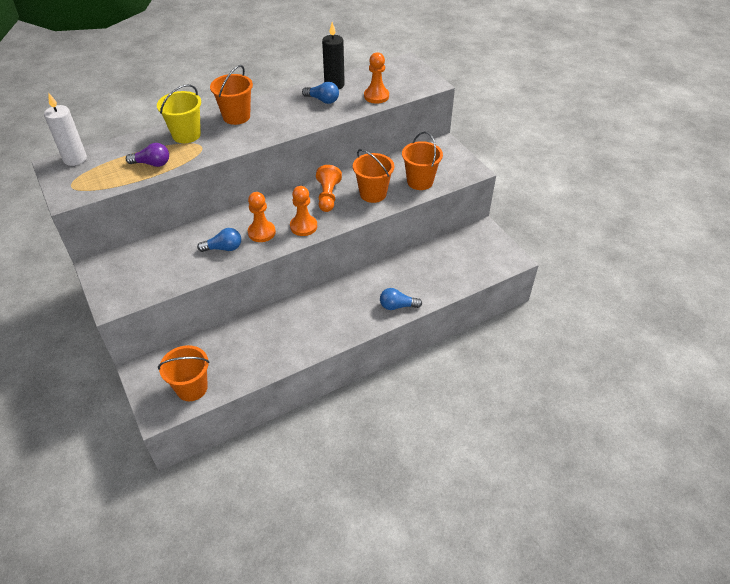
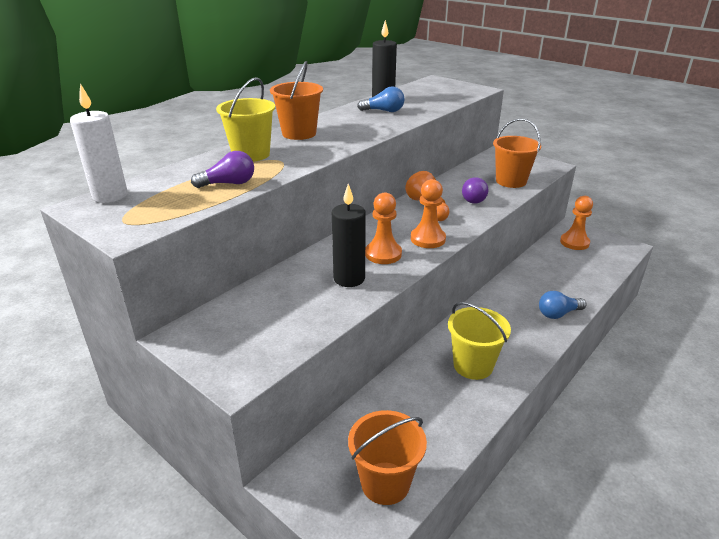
camera: 20 degrees left, 15 degrees down
blue light bulb [197,228,241,252] -> black candle [332,184,366,287]
orange bucket [353,149,394,203] -> purple light bulb [462,177,488,204]
orange pawn [364,52,389,104] -> orange pawn moved to [560,196,593,250]
none -> yellow bucket [448,302,511,380]

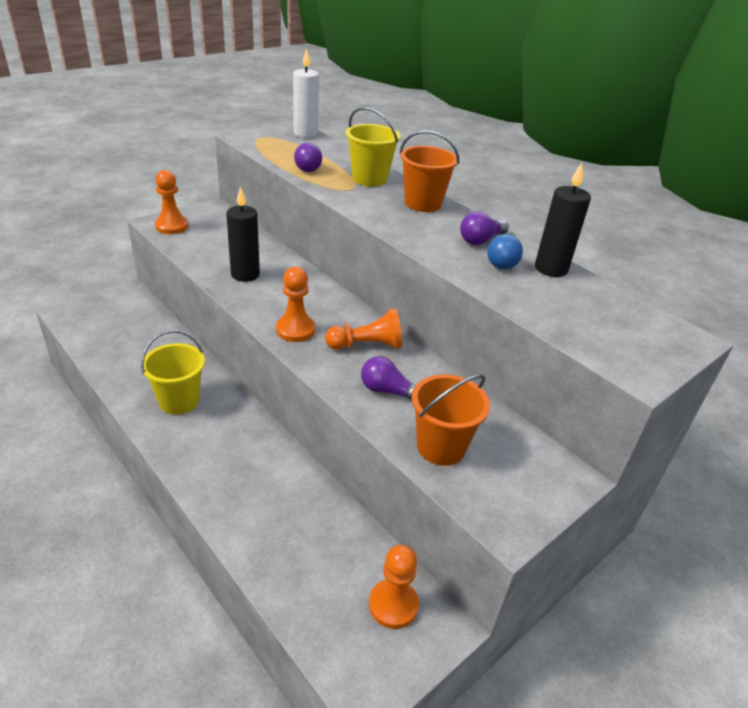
camera: 95 degrees right, 5 degrees up
orange bucket [348,410,427,505] -> none
orange pawn [365,192,402,264] -> orange pawn moved to [155,170,188,234]
blue light bulb [539,291,586,319] -> none
none -> purple light bulb [460,212,509,245]

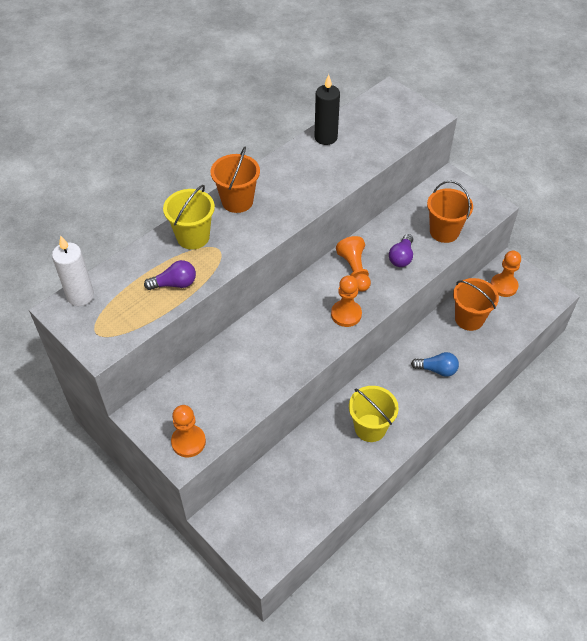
camera: 90 degrees left, 15 degrees up
black candle [226,186,260,282] -> none
purple light bulb [460,212,509,245] -> none
blue light bulb [487,234,523,269] -> blue light bulb moved to [411,352,459,377]
none -> orange bucket [453,278,499,331]

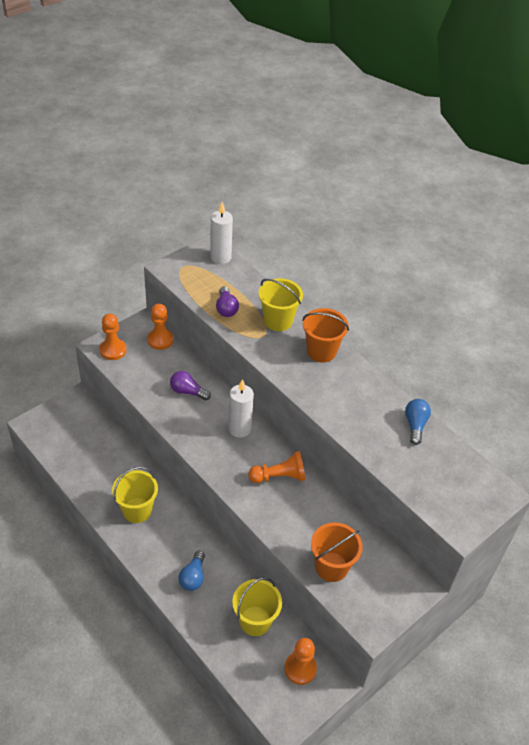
camera: 90 degrees right, 5 degrees down
black candle [315,74,340,145] -> blue light bulb [405,399,431,445]
orange pawn [331,275,362,327] -> orange pawn moved to [147,304,174,350]
purple light bulb [389,234,413,267] -> purple light bulb moved to [170,371,211,400]
orange bucket [453,278,499,331] -> yellow bucket [232,577,282,636]
none -> white candle [228,379,254,438]

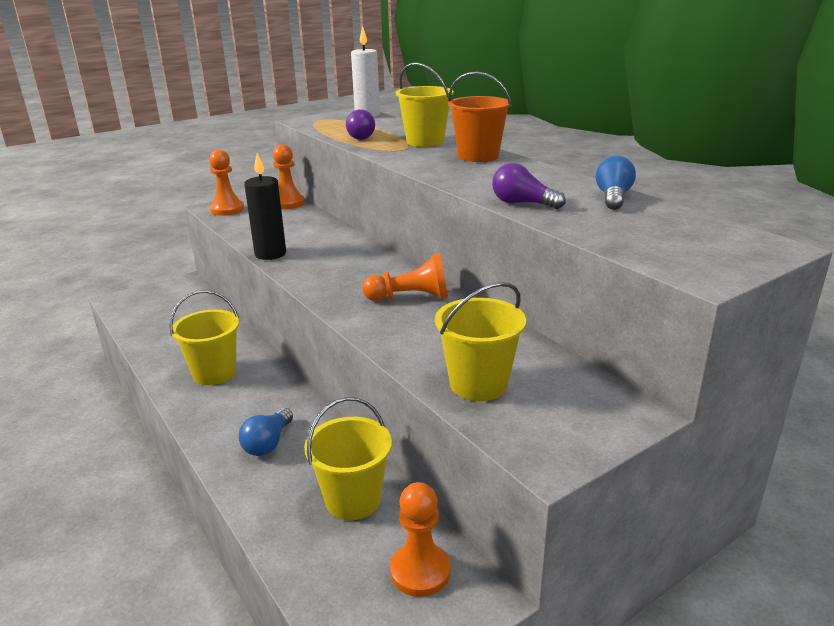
camera: 10 degrees right, 20 degrees down
purple light bulb [170,371,211,400] -> purple light bulb moved to [492,163,566,209]
white candle [228,379,254,438] -> none
orange bucket [311,522,362,582] -> yellow bucket [435,282,526,401]
none -> black candle [244,153,286,260]

